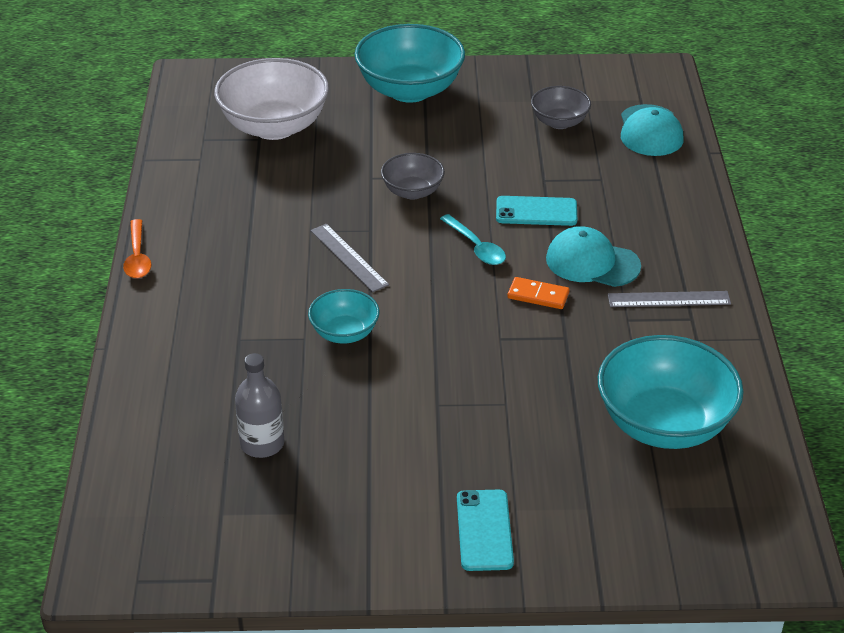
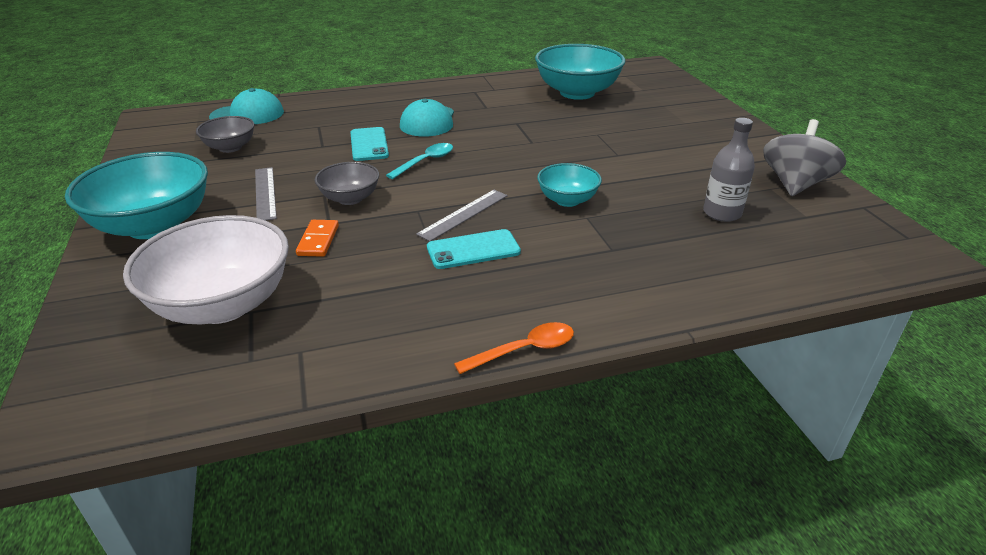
camera: 105 degrees left, 5 degrees down
turquoise phone [457,490,514,571] -> turquoise phone moved to [427,229,521,269]
orange domino [508,277,569,309] -> orange domino moved to [296,220,339,257]
grey ruler [608,291,731,307] -> grey ruler moved to [255,167,277,221]
none -> grey spinning top [763,119,846,196]

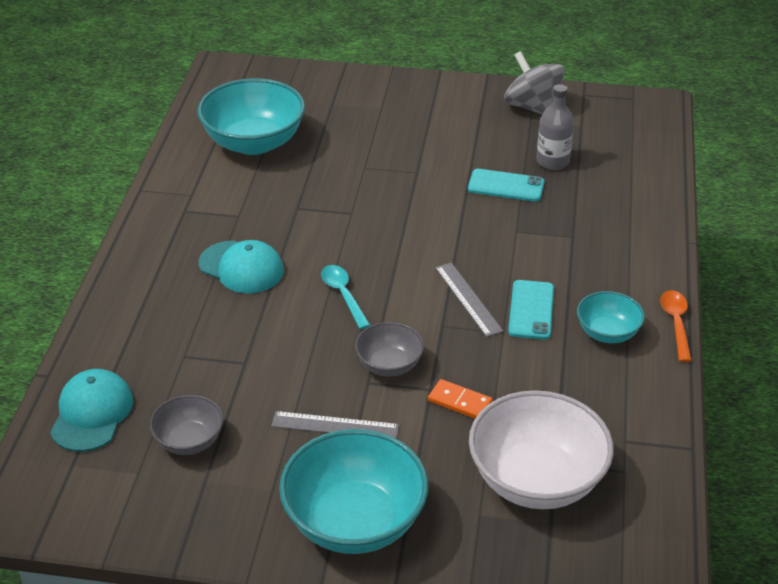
camera: 65 degrees left, 5 degrees up
turquoise phone [350,127,389,161] -> turquoise phone moved to [468,169,544,202]
turquoise bowl [537,163,602,207] -> turquoise bowl moved to [577,291,645,343]

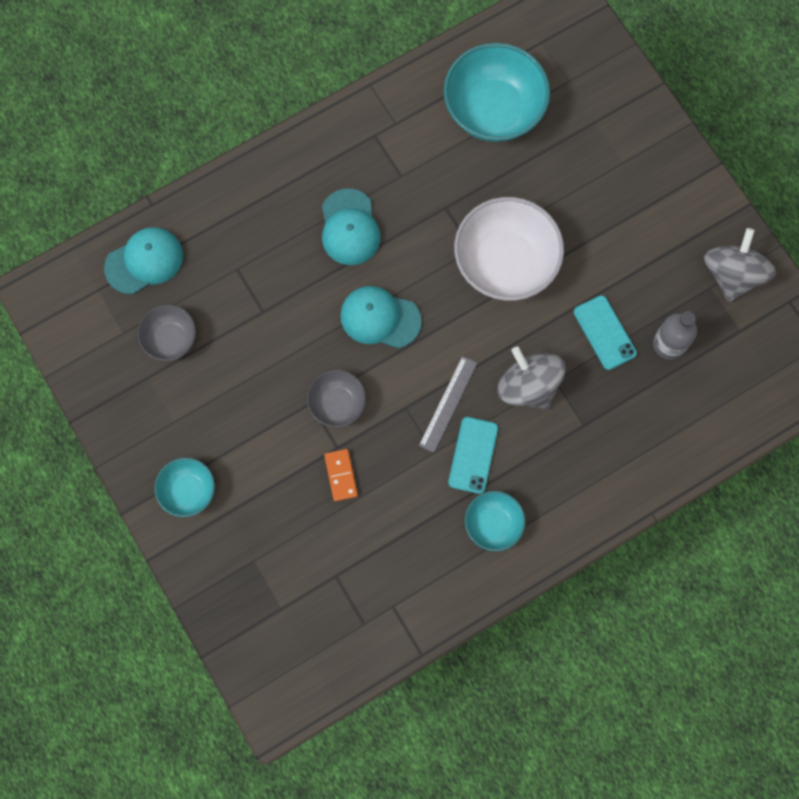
camera: 50 degrees right, 35 degrees up
grey ruler [271,411,399,439] -> none
turquoise bowl [279,429,428,554] -> turquoise bowl [155,458,215,517], size x0.53
turquoise spoon [321,265,371,329] -> turquoise cap [340,286,422,349]
white bowl [469,390,614,509] -> white bowl moved to [454,197,564,301]
turquoise phone [508,280,554,340] -> turquoise phone turned 45 degrees counterclockwise [448,417,498,494]
orange spoon [660,290,692,362] -> none
none -> grey spinning top [497,347,566,410]

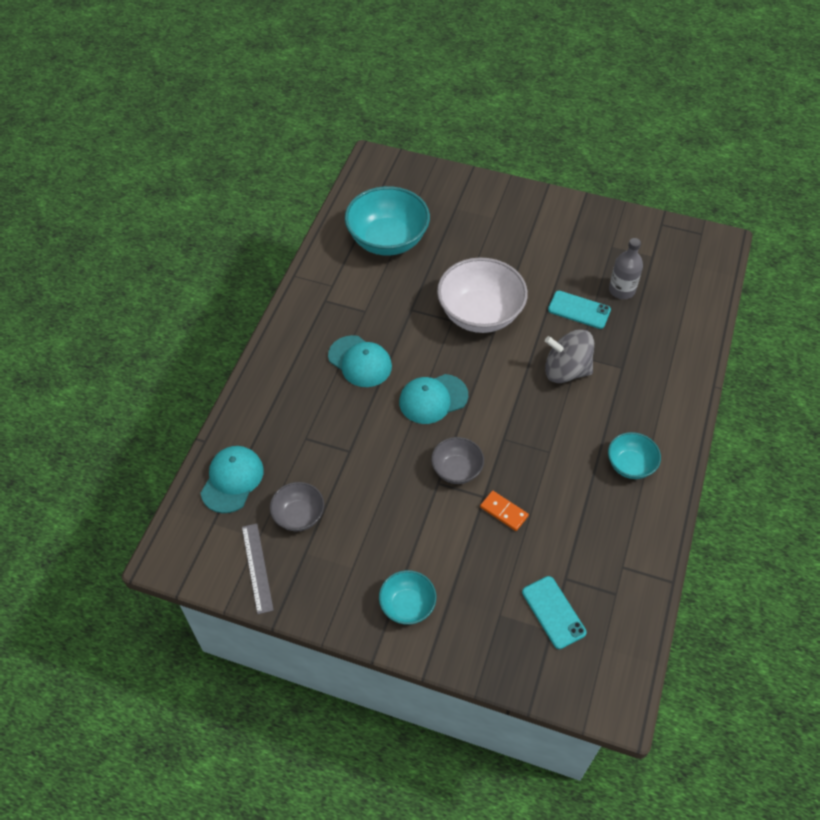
camera: 40 degrees left, 20 degrees down
grey ruler [419,356,477,453] -> grey ruler moved to [242,524,274,614]
turquoise phone [448,417,498,494] -> turquoise phone moved to [522,576,587,649]
grey spinning top [704,228,776,302] -> none

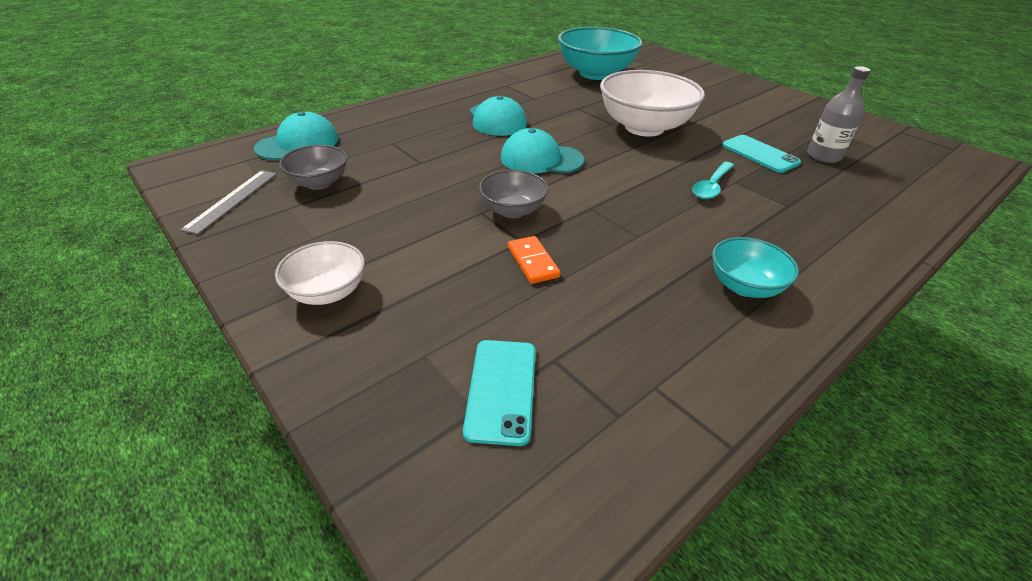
camera: 30 degrees right, 15 degrees down
turquoise bowl [379,570,436,625] -> white bowl [275,241,365,305]
grey spinning top [545,329,594,383] -> turquoise spoon [692,162,734,199]

